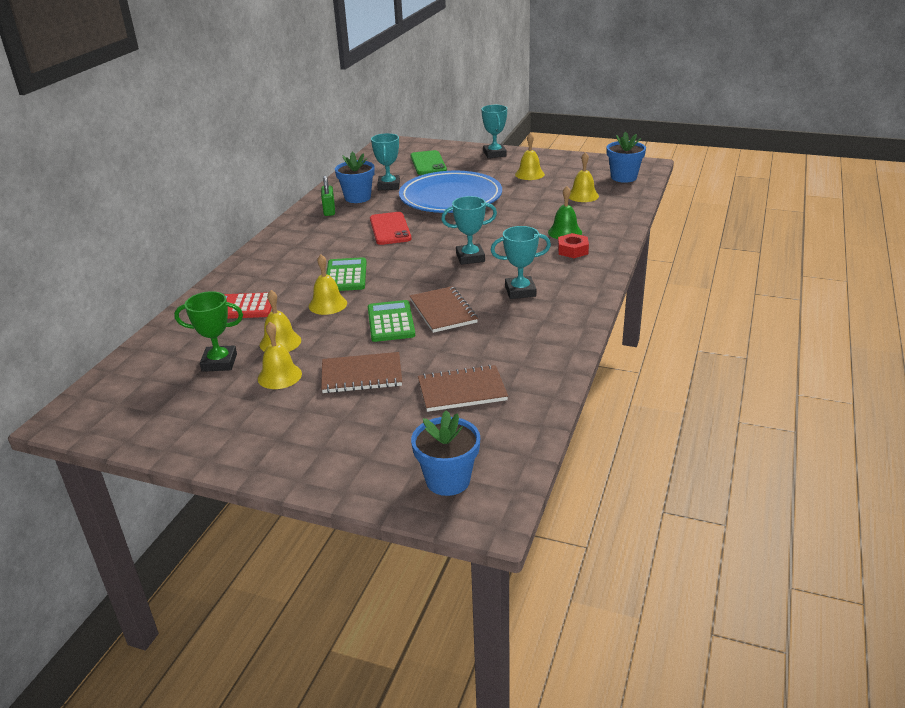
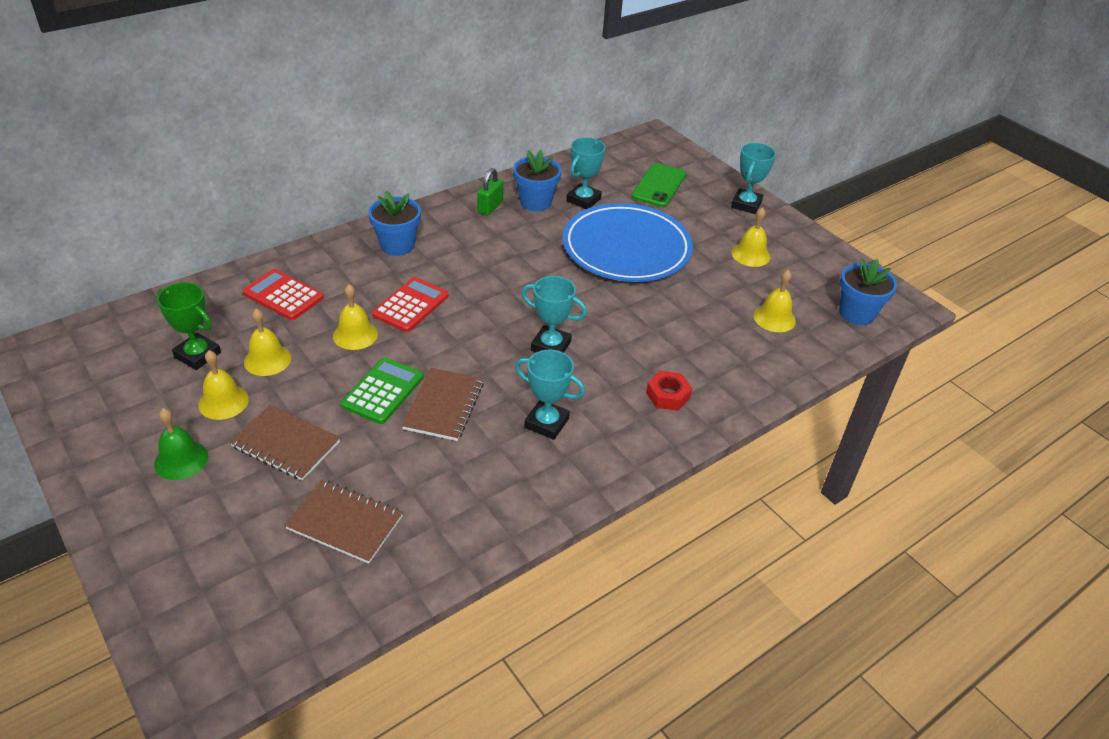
camera: 30 degrees right, 10 degrees up
green calculator [326,257,367,291] -> red calculator [372,277,449,332]
red phone [370,212,412,245] -> none
blue flower pot [411,410,480,496] -> blue flower pot moved to [368,191,421,256]
green bell [548,186,582,239] -> green bell moved to [154,408,208,480]

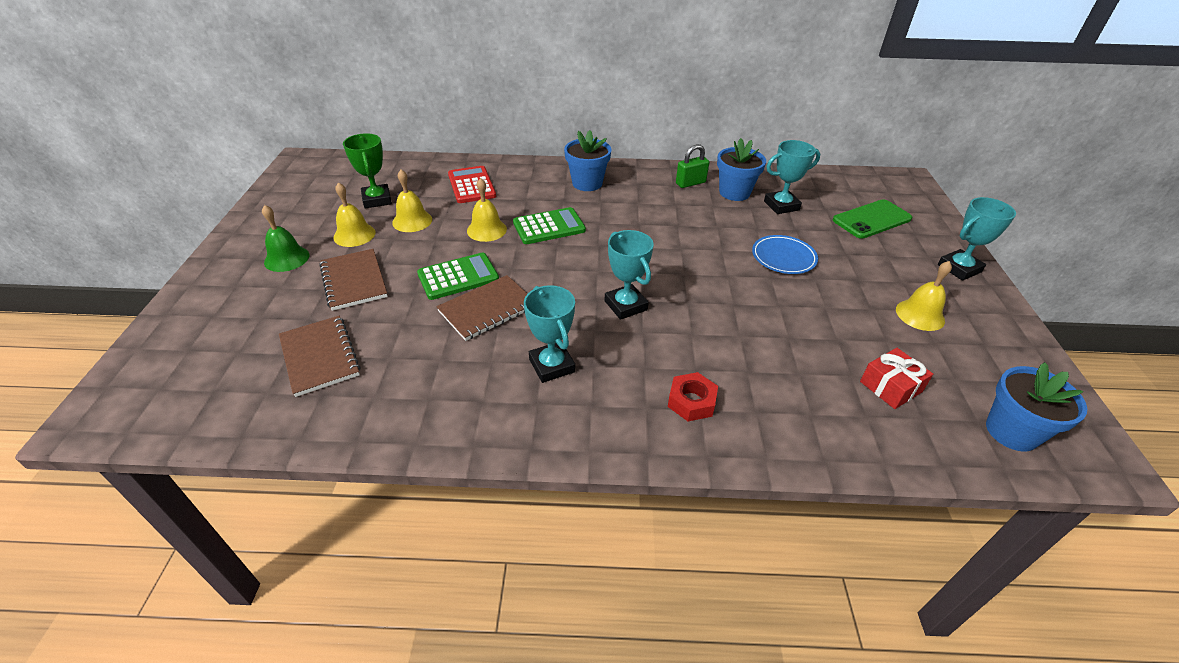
camera: 40 degrees right, 0 degrees up
red calculator [372,277,449,332] -> green calculator [513,207,586,244]
blue plate [563,203,693,282] -> blue plate [752,235,818,274], size x0.46
yellow bell [753,270,796,332] -> red gift [860,348,933,409]

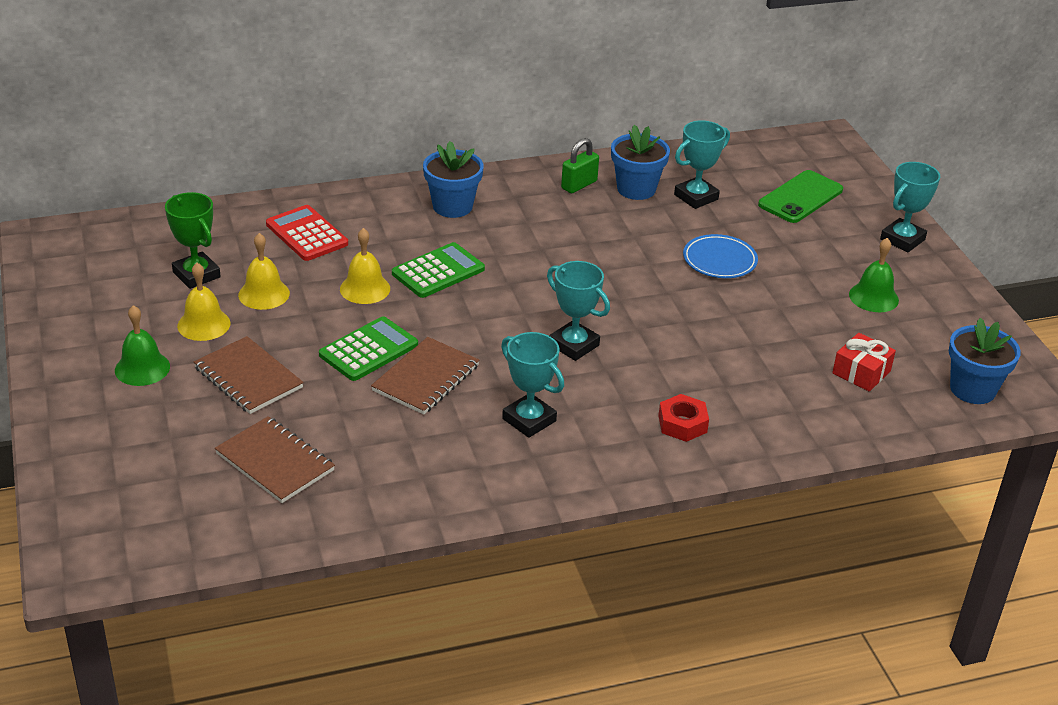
camera: 20 degrees left, 5 degrees down
yellow bell [896,261,952,331] -> green bell [849,238,899,312]

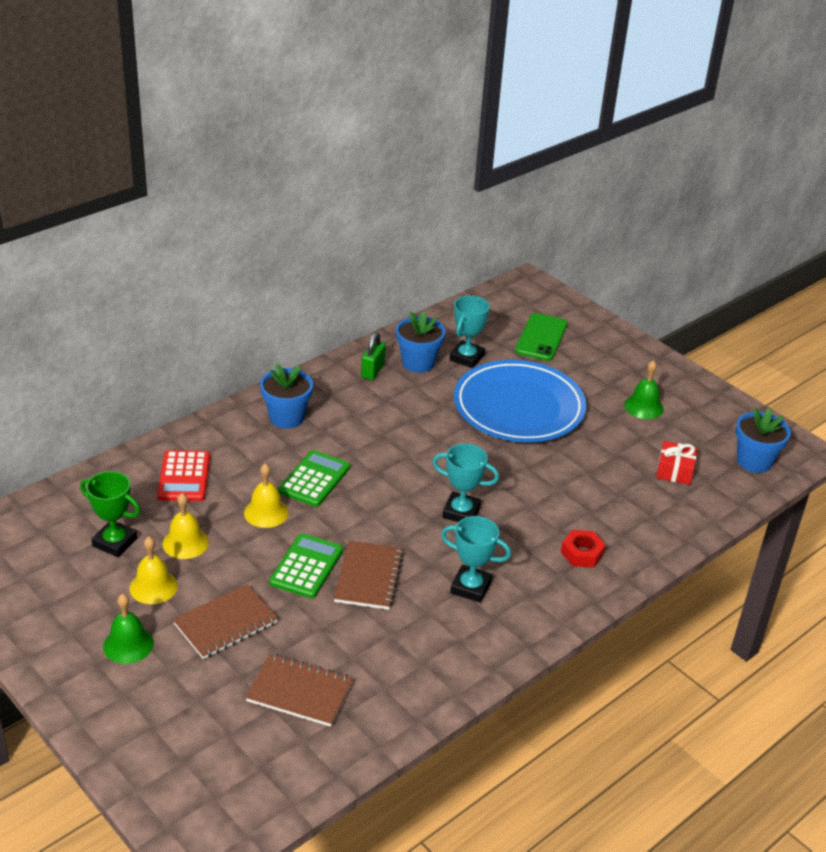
camera: 25 degrees left, 0 degrees up
brown notebook [194,336,304,414] -> brown notebook turned 60 degrees counterclockwise [173,584,278,659]
red calculator [266,205,348,261] -> red calculator turned 120 degrees counterclockwise [157,450,210,501]
blue plate [683,234,758,278] -> blue plate [454,360,586,442], size x2.16
turquoise trophy [880,162,940,253] -> none

